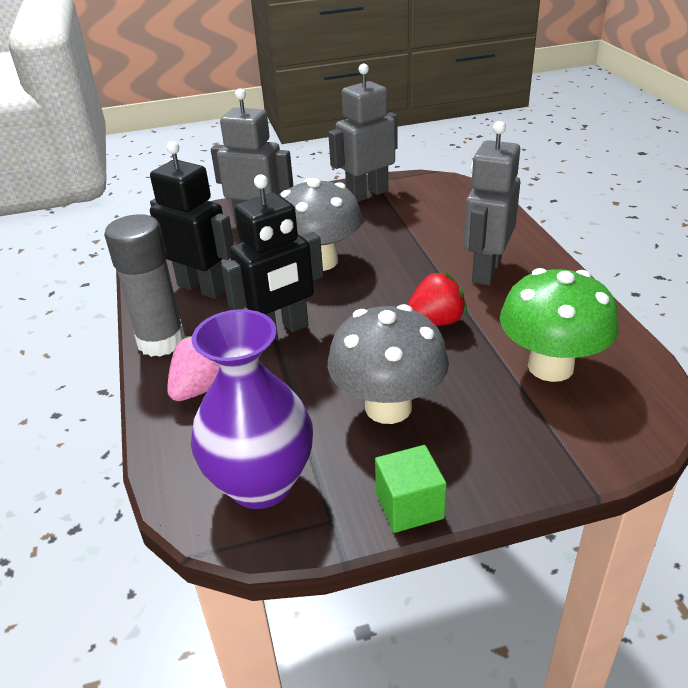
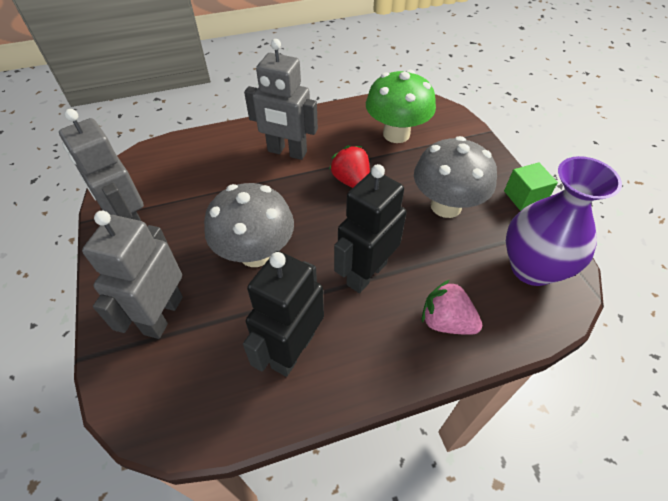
camera: 95 degrees left, 15 degrees up
grey glue stick [104,214,185,357] -> none
black robot [221,174,323,341] -> black robot turned 105 degrees counterclockwise [334,164,407,293]

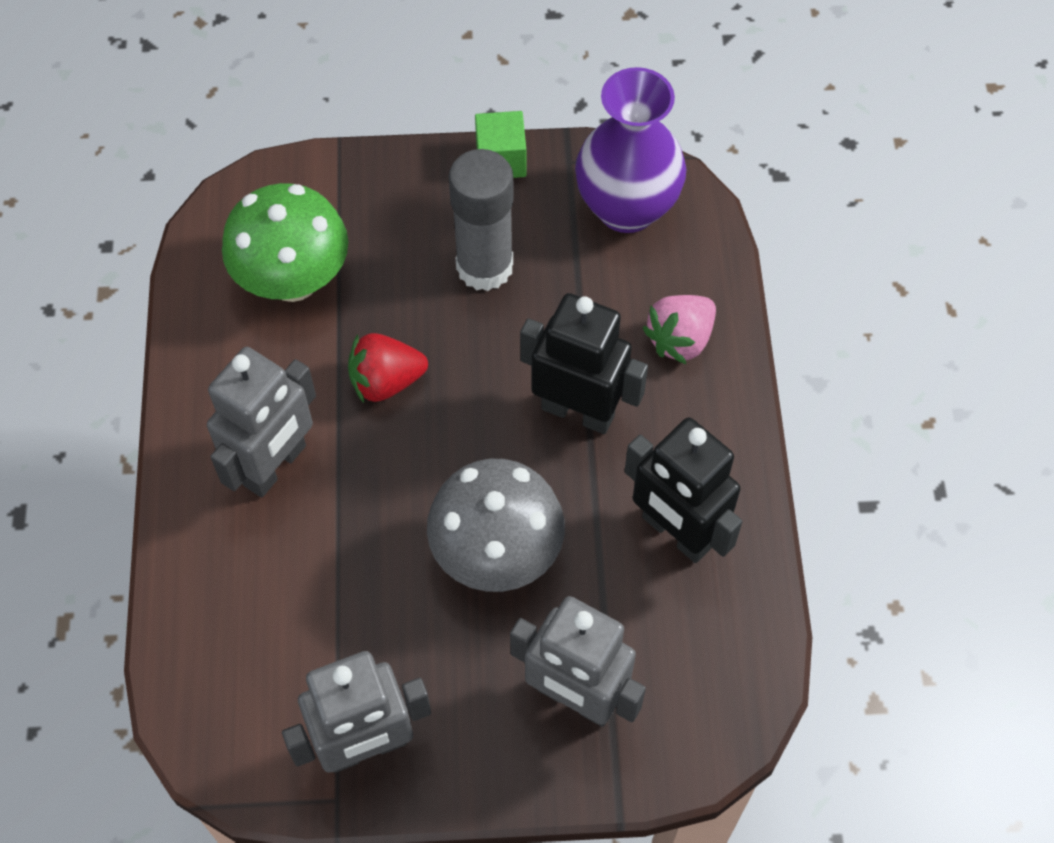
camera: 75 degrees left, 10 degrees up
black robot [334,164,407,293] -> black robot turned 150 degrees clockwise [520,293,648,434]
grey mushroom [414,136,497,218] -> grey glue stick [449,149,514,291]

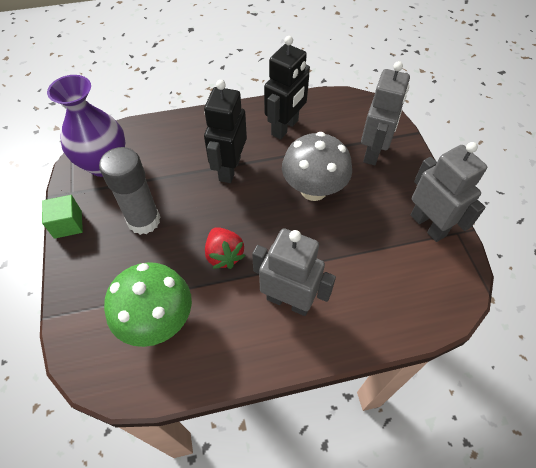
camera: 100 degrees left, 5 degrees down
pink strawberry [643,295,716,364] -> none

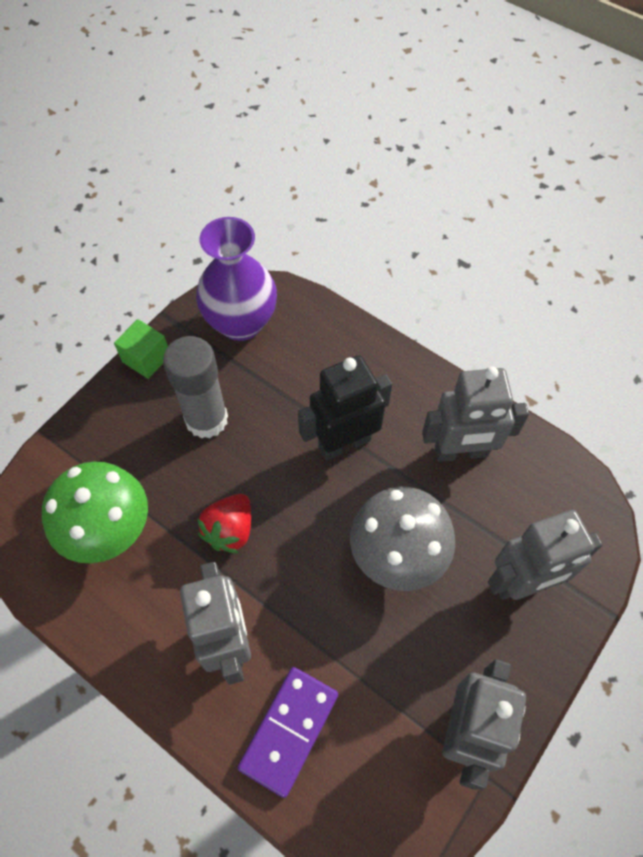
camera: 50 degrees right, 5 degrees up
black robot [264,36,310,140] -> grey robot [422,366,529,462]
none -> purple domino [237,667,338,798]

